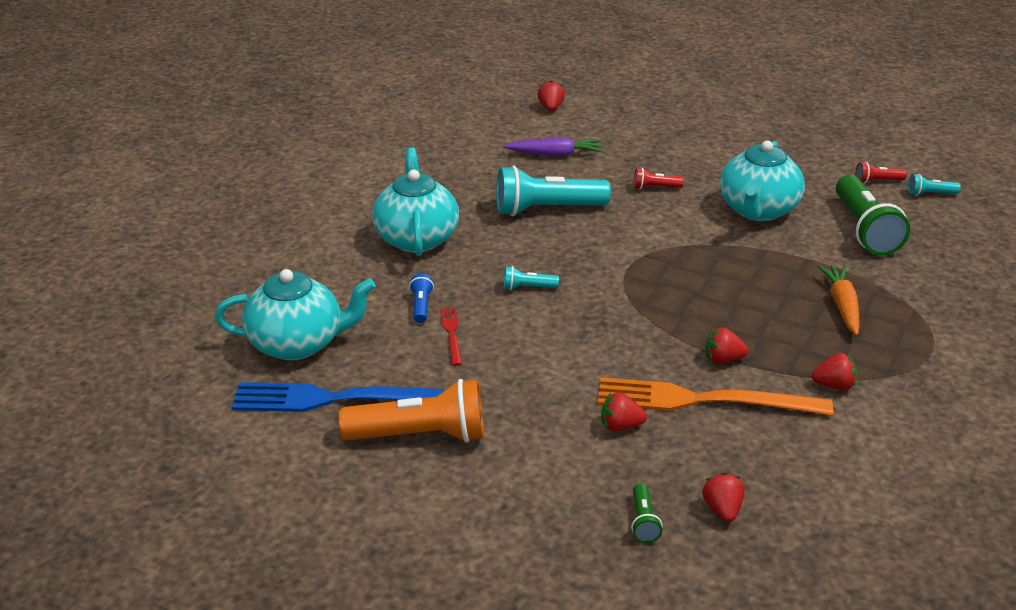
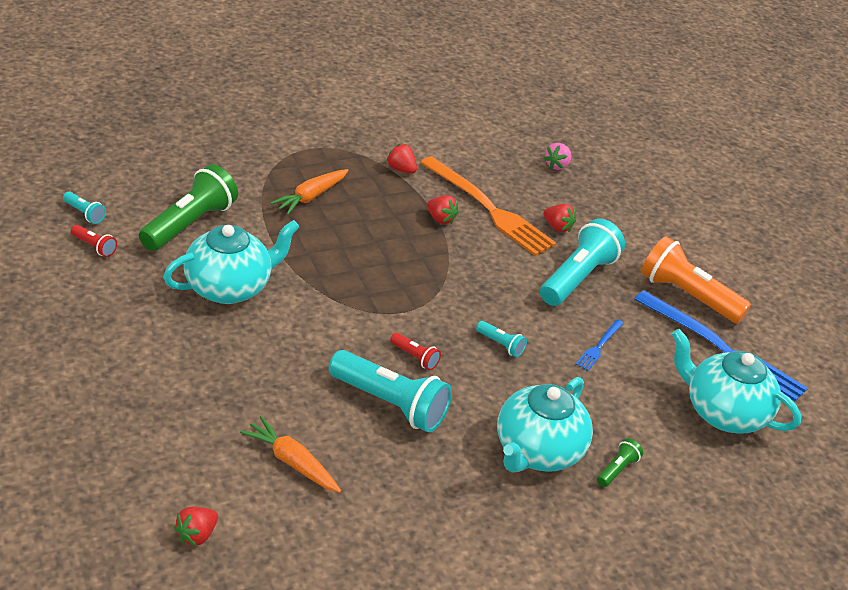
camera: 145 degrees left, 5 degrees up
blue flashlight [409,274,434,323] -> none
red fork [440,307,462,366] -> blue fork [575,319,624,371]
purple carrot [504,137,603,157] -> orange carrot [240,416,341,493]
green flashlight [631,483,662,543] -> green flashlight moved to [597,439,643,487]
red flashlight [634,168,684,189] -> red flashlight moved to [390,333,441,370]
red strawberry [702,472,745,522] -> pink strawberry [543,143,571,170]
none -> turquoise flashlight [540,218,625,306]

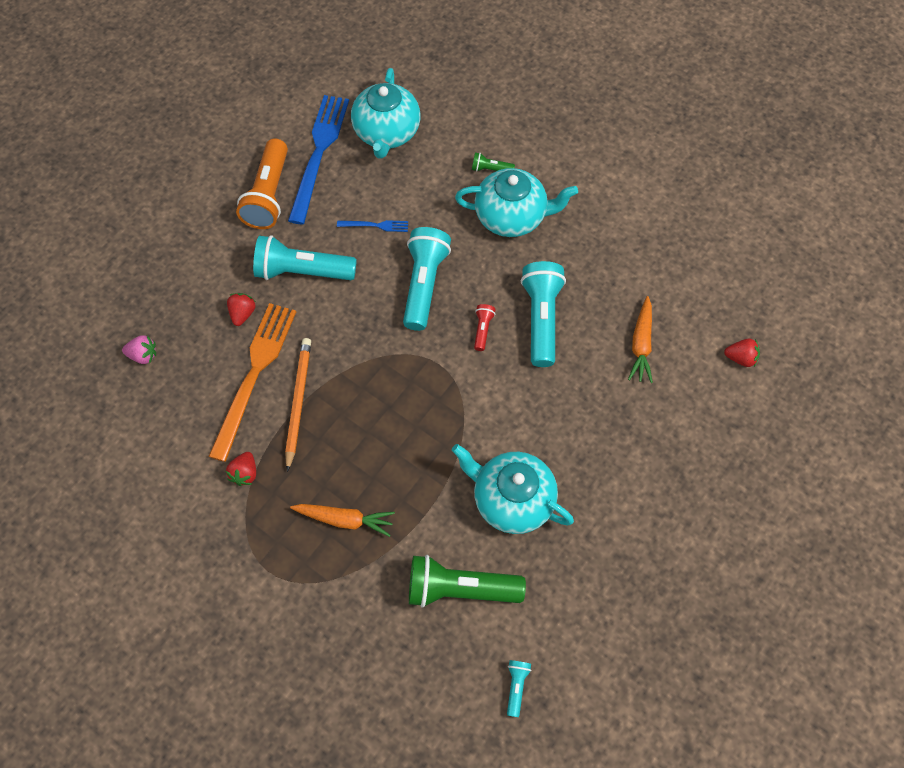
camera: 115 degrees left, 25 degrees up
red flashlight [71,225,117,257] -> none
red strawberry [427,195,459,224] -> orange pencil [285,338,311,472]
turquoise flashlight [476,321,527,357] -> turquoise flashlight [403,227,451,331], size x2.23

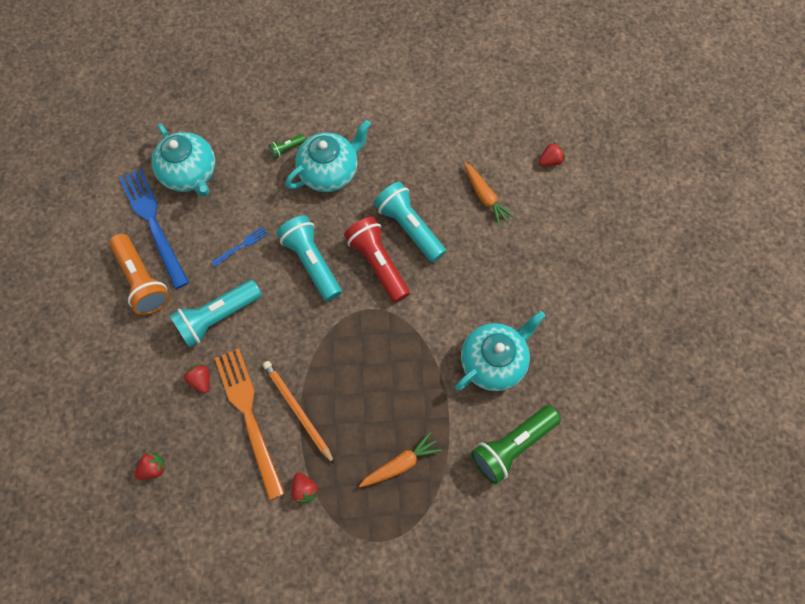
camera: 40 degrees left, 5 degrees up
pink strawberry [122,335,156,364] -> red strawberry [135,452,166,480]
turquoise teapot [452,444,574,534] -> turquoise teapot turned 150 degrees clockwise [455,311,545,391]
red flashlight [474,304,495,351] -> red flashlight [344,217,410,303], size x2.23
turquoise flashlight [507,660,531,717] -> none

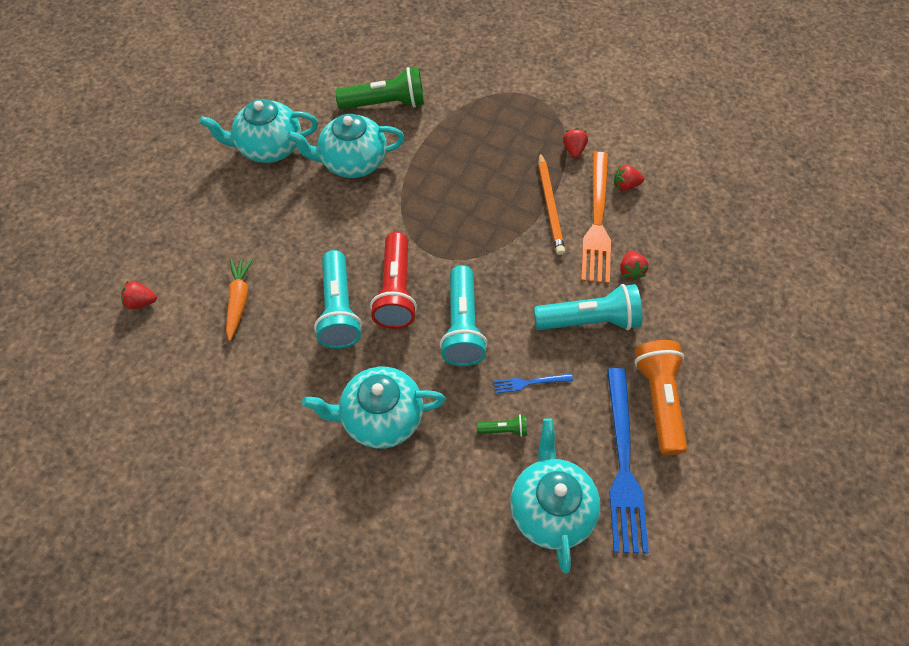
camera: 150 degrees left, 10 degrees down
red strawberry [135,452,166,480] -> red strawberry moved to [614,165,644,191]
green flashlight [269,134,306,159] -> green flashlight moved to [477,414,527,437]
orange carrot [359,432,442,487] -> none
none -> turquoise teapot [199,99,318,163]

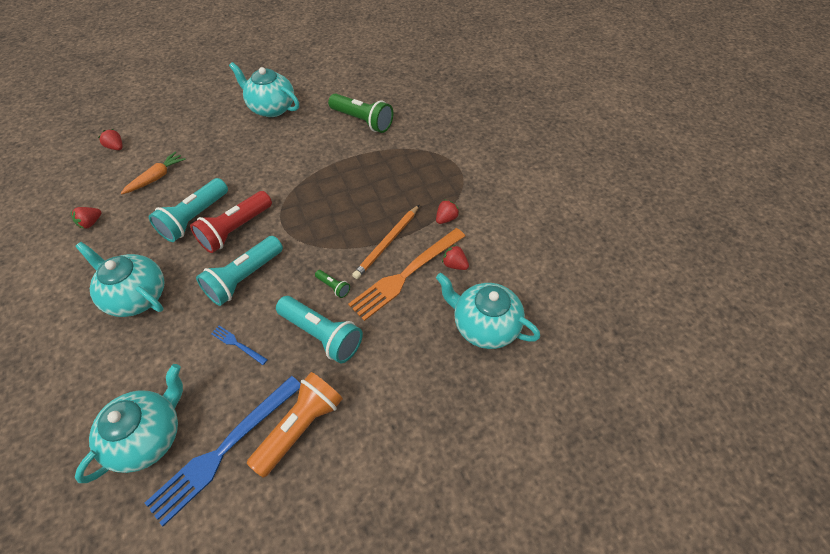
camera: 40 degrees right, 5 degrees down
turquoise teapot [287,114,405,178] -> turquoise teapot moved to [436,273,540,349]
green flashlight [477,414,527,437] -> green flashlight moved to [315,270,350,298]
red strawberry [620,251,648,281] -> red strawberry moved to [71,207,101,229]

